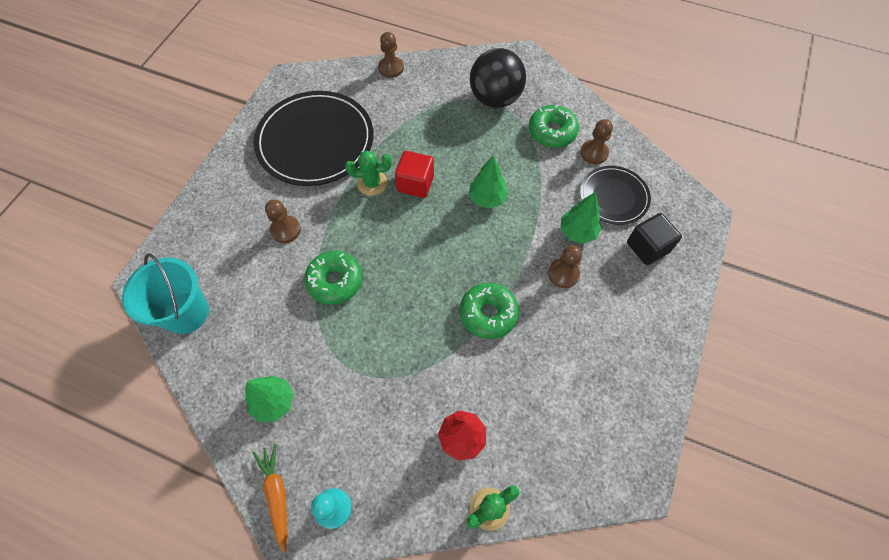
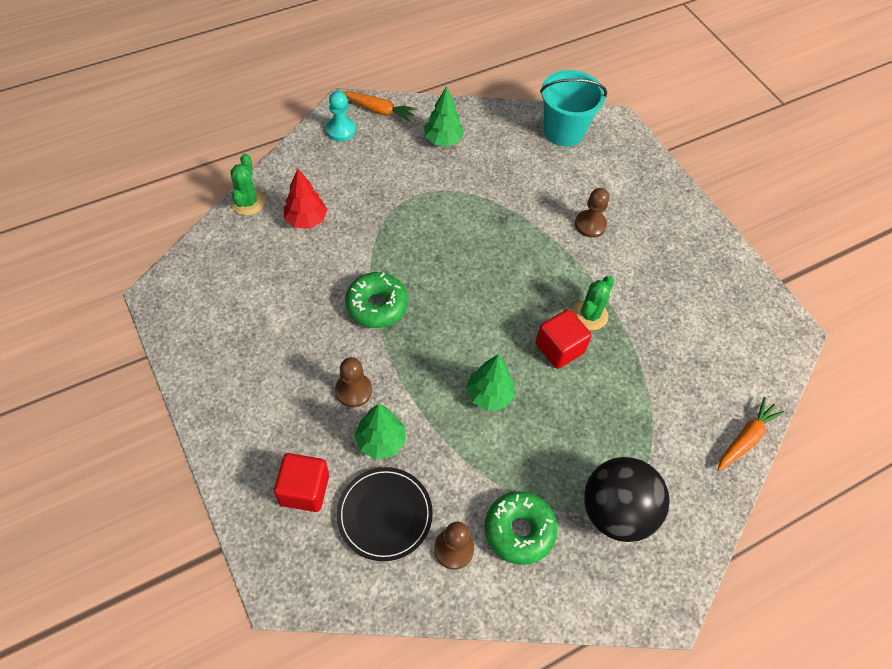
camera: 125 degrees right, 5 degrees down
black plate [253,91,373,186] -> none
green donut [304,251,362,305] -> none
brown pawn [378,32,404,78] -> orange carrot [718,397,784,471]
black cube [627,213,682,265] -> red cube [274,453,329,512]

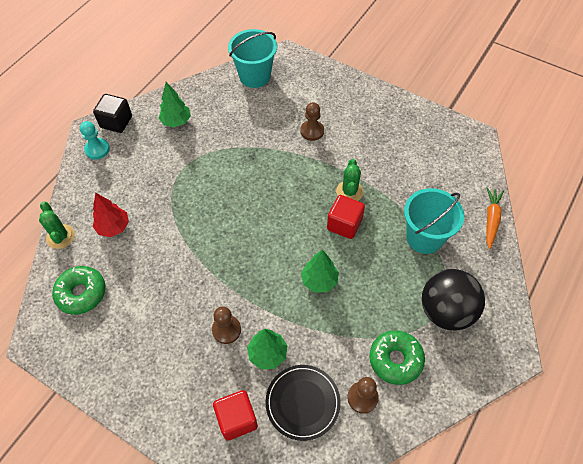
camera: 25 degrees left, 0 degrees up
orange carrot [343,91,417,122] -> black cube [93,94,132,133]
green donut [345,272,408,328] -> green donut moved to [52,266,106,315]
none -> turquoise bucket [404,188,464,254]

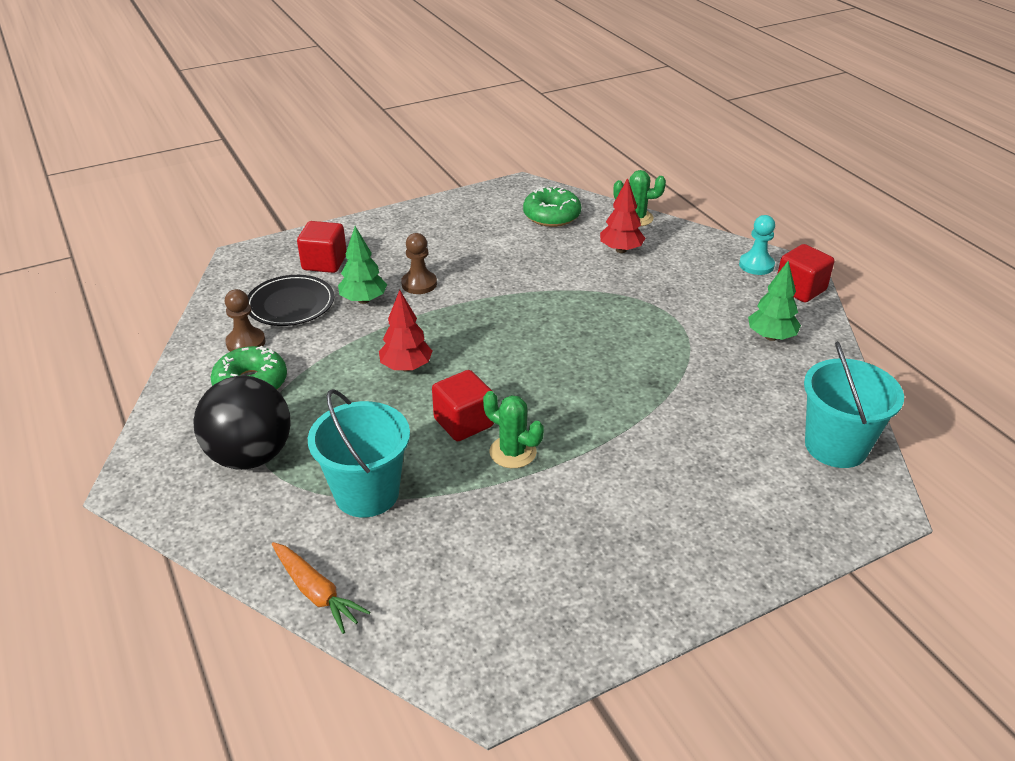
camera: 120 degrees right, 20 degrees down
black cube [93,94,132,133] -> red cube [777,244,834,302]
brown pawn [300,102,324,141] -> none
green tree [301,250,339,293] -> red tree [379,290,432,372]

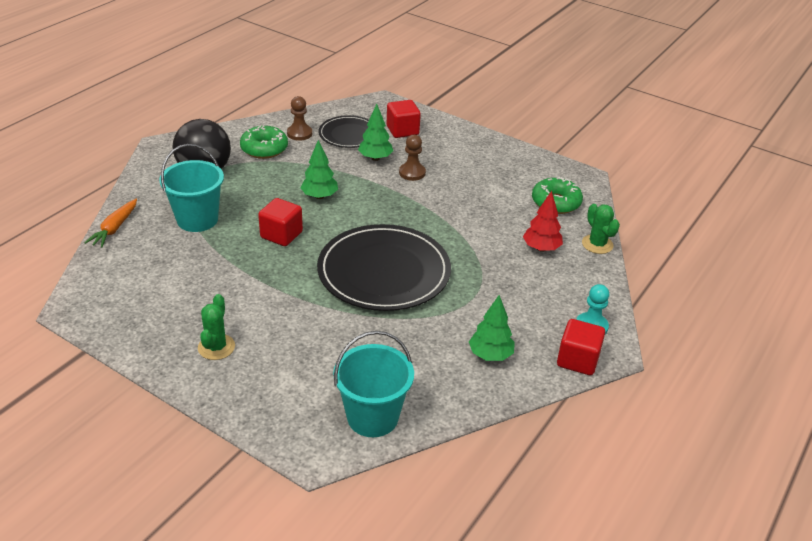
camera: 60 degrees right, 0 degrees up
red tree [379,290,432,372] -> green tree [300,140,338,199]
green cactus [483,391,544,468] -> green cactus moved to [198,294,235,360]
none -> black plate [317,224,451,311]

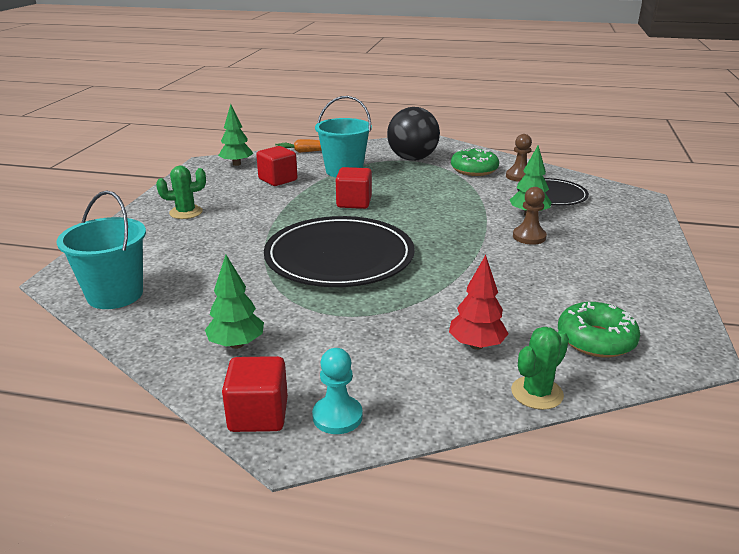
camera: 70 degrees right, 10 degrees down
green tree [300,140,338,199] -> green tree moved to [218,104,254,166]
red cube [387,100,421,138] -> red cube moved to [256,146,297,186]

